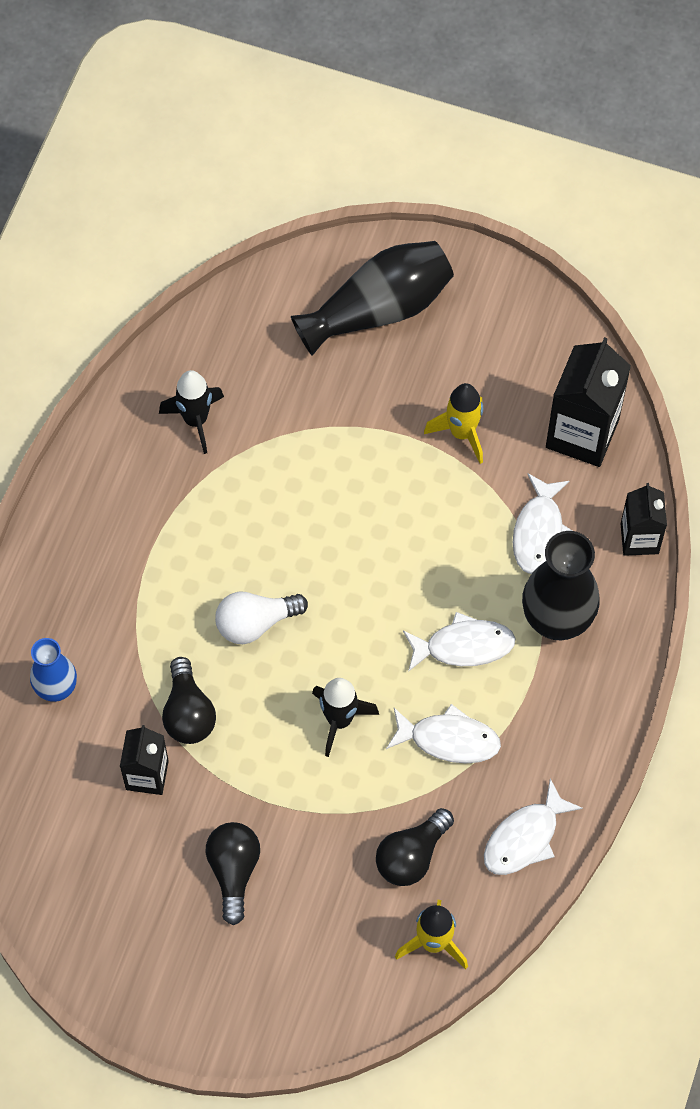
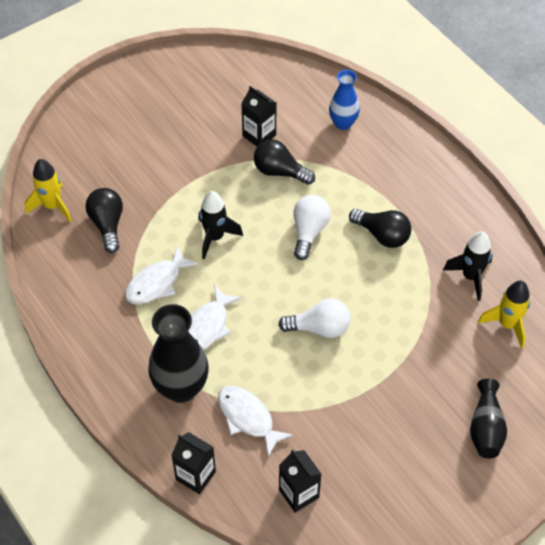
camera: 125 degrees right, 10 degrees down
black light bulb [205,822,260,925] -> black light bulb moved to [349,209,412,248]
black vase [291,241,454,356] -> black vase [470,379,507,458], size x0.60
yellow rocket [424,383,483,464] -> yellow rocket moved to [478,281,530,348]
white fish [484,779,583,875] -> none
black carton [546,337,631,467] -> black carton [279,449,321,513], size x0.61
none -> white light bulb [278,298,351,338]

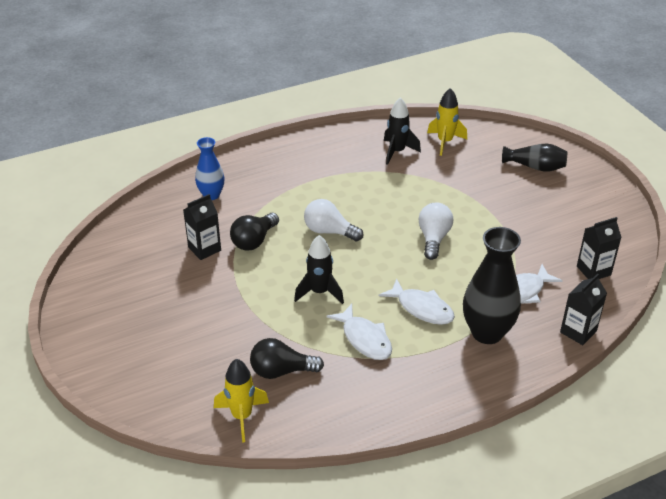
camera: 80 degrees left, 15 degrees down
black light bulb [349,209,412,248] -> none

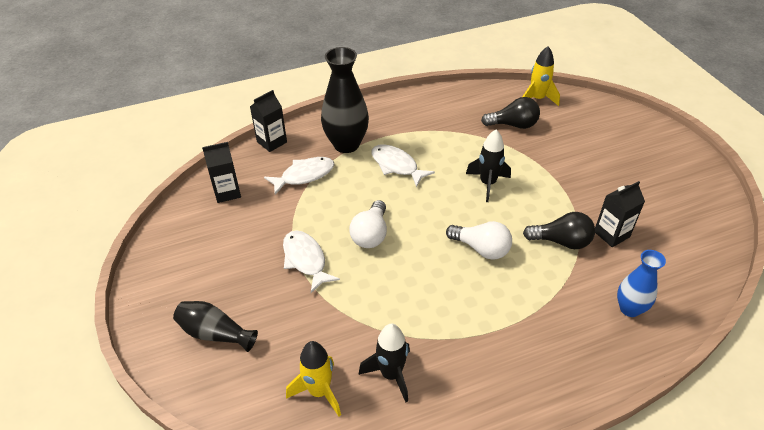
camera: 175 degrees left, 5 degrees up
black light bulb [230,213,279,250] -> black light bulb turned 60 degrees clockwise [523,212,595,249]
white fish [326,304,392,360] -> white fish moved to [283,231,340,293]

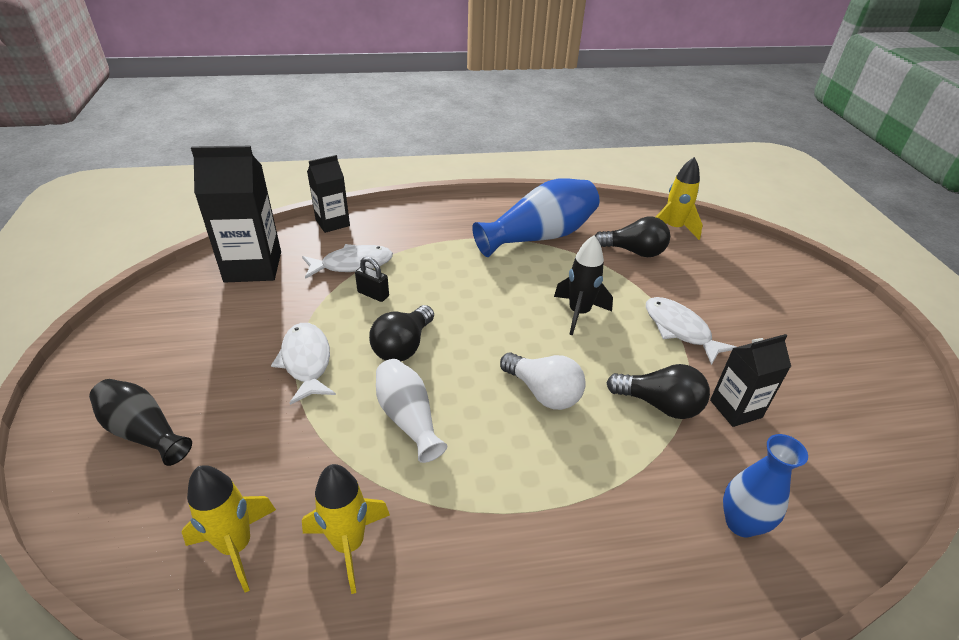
camera: 10 degrees right, 5 degrees down
black carton [202,142,241,203] -> black carton [191,146,281,283], size x1.65
black vase [321,47,369,153] -> none
white light bulb [349,200,387,248] -> black light bulb [369,305,434,361]
black rocket [359,324,410,402] -> yellow rocket [302,464,390,594]
white fish [371,144,435,187] -> white fish moved to [646,297,737,365]
none -> black padlock [355,257,389,302]
none -> white vase [376,359,447,463]
none -> blue vase [472,179,600,257]

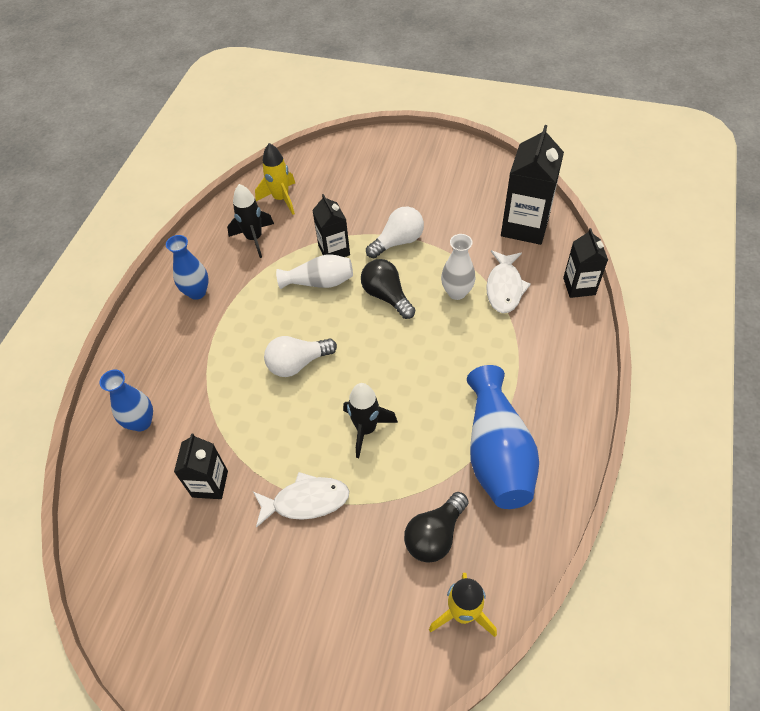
camera: 120 degrees right, 15 degrees up
black vase [89,379,192,466] -> none
white fish [271,323,336,405] -> white light bulb [366,207,424,258]
yellow rocket [302,464,390,594] -> black rocket [227,184,274,258]
black padlock [355,257,389,302] -> white vase [441,234,475,300]
black light bulb [606,364,710,419] -> none
none -> blue vase [166,235,209,300]
none -> black carton [312,194,350,257]

